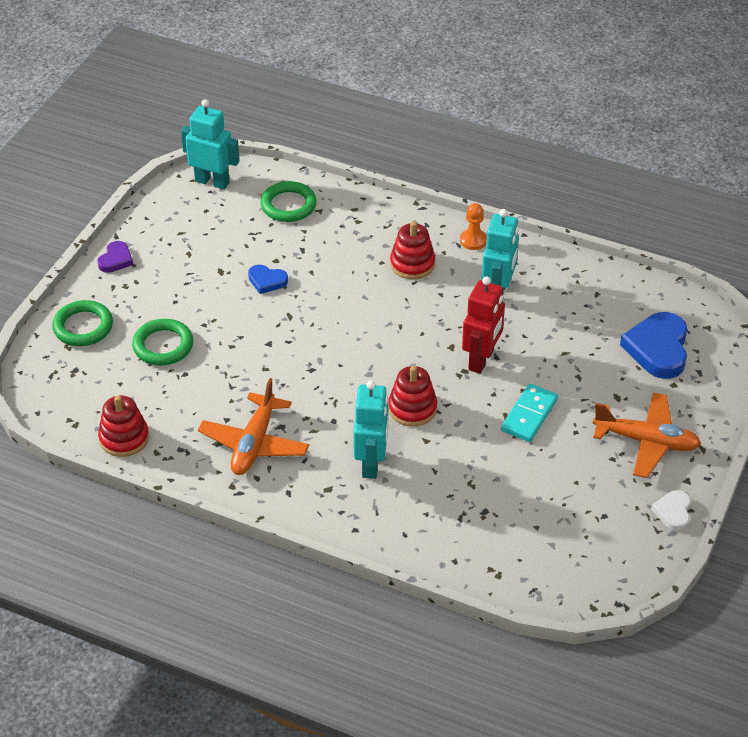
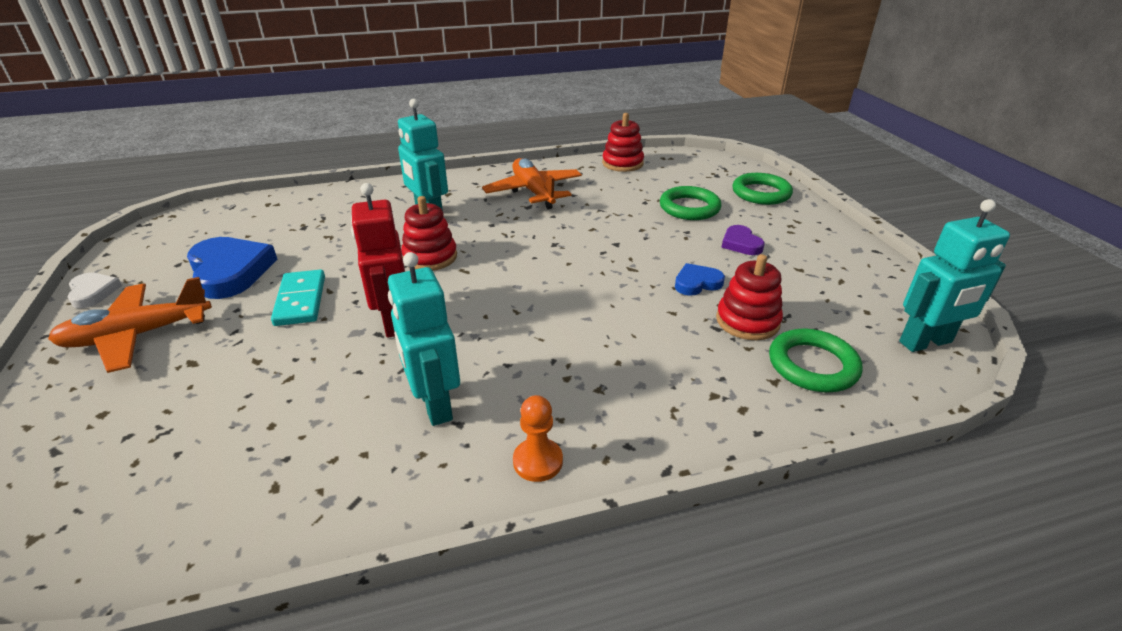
camera: 140 degrees right, 10 degrees down
purple heart [97,241,133,273] -> purple heart moved to [721,225,765,255]
red stacking toy [390,221,435,279] -> red stacking toy moved to [716,254,783,340]
blue heart [620,312,688,379] -> blue heart moved to [187,237,277,299]

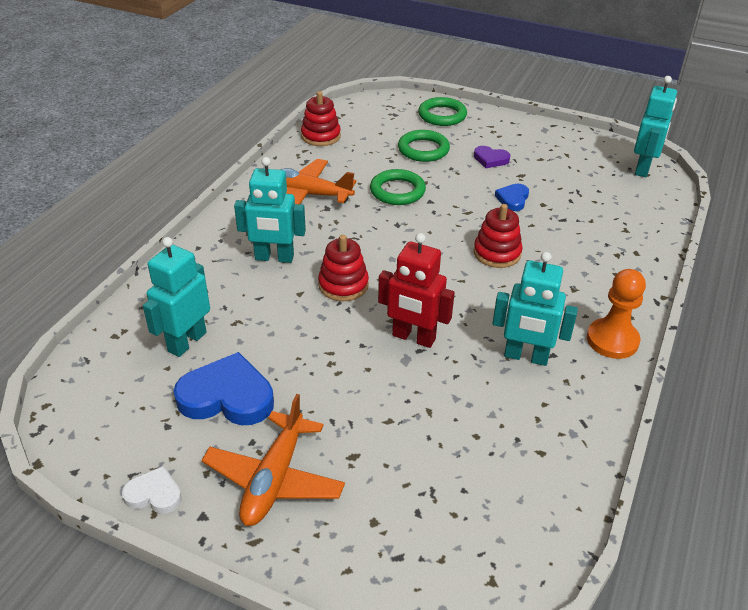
camera: 50 degrees left, 5 degrees up
turquoise domino [271,269,325,326] -> none
orange pawn [513,395,563,482] -> orange pawn [587,269,646,359], size x1.55
red stacking toy [716,254,783,340] -> red stacking toy moved to [474,204,523,268]
green ring [769,328,863,392] -> green ring moved to [370,169,426,205]
none -> turquoise robot [143,237,210,357]

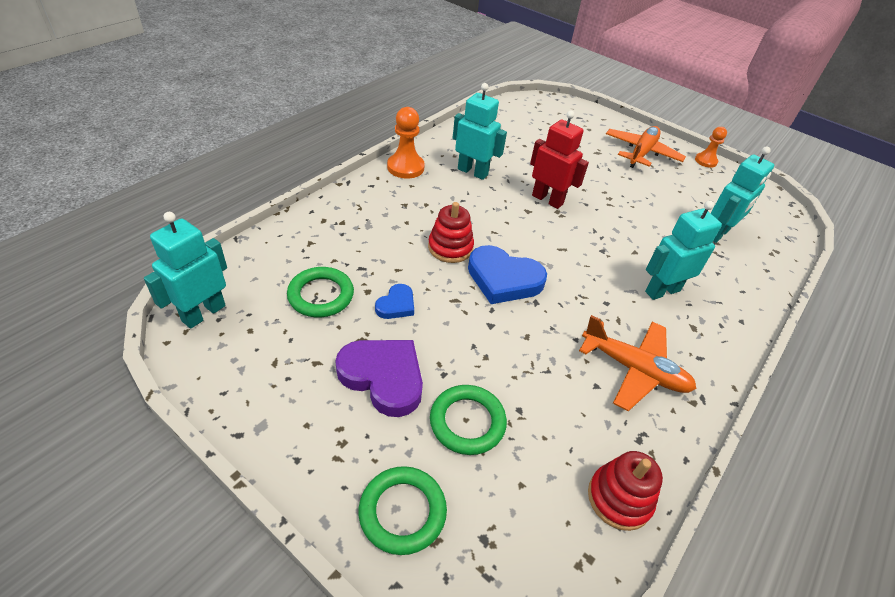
camera: 170 degrees left, 5 degrees up
white heart [122,466,182,514] -> orange pawn [695,127,727,168]
blue heart [174,352,274,425] -> blue heart moved to [468,245,547,304]
turquoise robot [234,157,306,263] -> turquoise robot turned 45 degrees counterclockwise [645,200,722,300]
red stacking toy [318,235,369,301] -> none
green ring [370,169,426,205] -> green ring moved to [287,267,354,317]
purple heart [474,146,510,168] -> purple heart [335,340,423,417], size x1.88

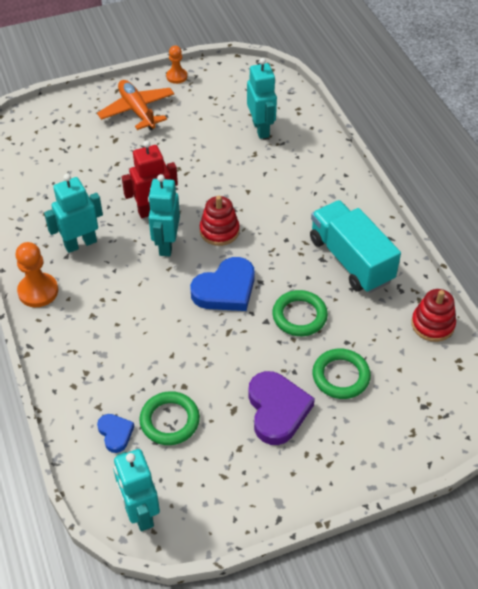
camera: 55 degrees left, 5 degrees up
purple heart [335,340,423,417] -> purple heart turned 105 degrees clockwise [248,371,315,445]
green ring [359,466,447,555] -> green ring moved to [272,290,328,336]
blue heart [375,284,414,319] -> blue heart moved to [97,414,134,453]
red stacking toy [428,202,474,263] -> red stacking toy moved to [200,196,240,246]
orange plane [579,315,696,411] -> turquoise truck [310,200,401,293]
turquoise robot [645,200,722,300] -> turquoise robot moved to [148,174,180,256]

